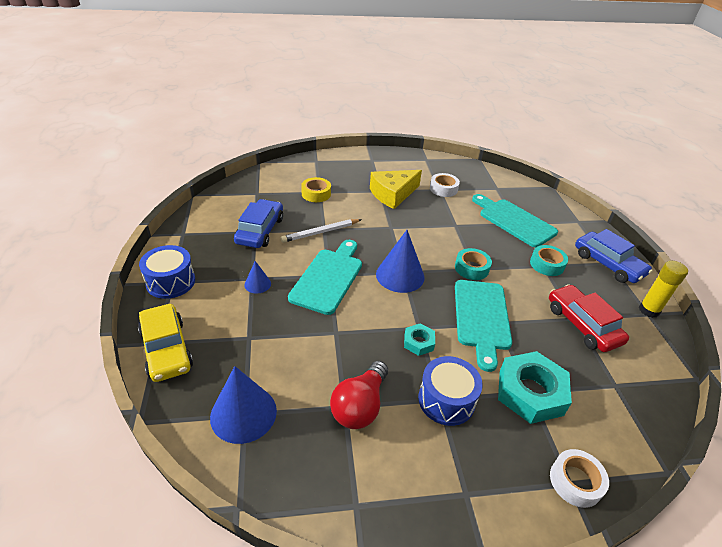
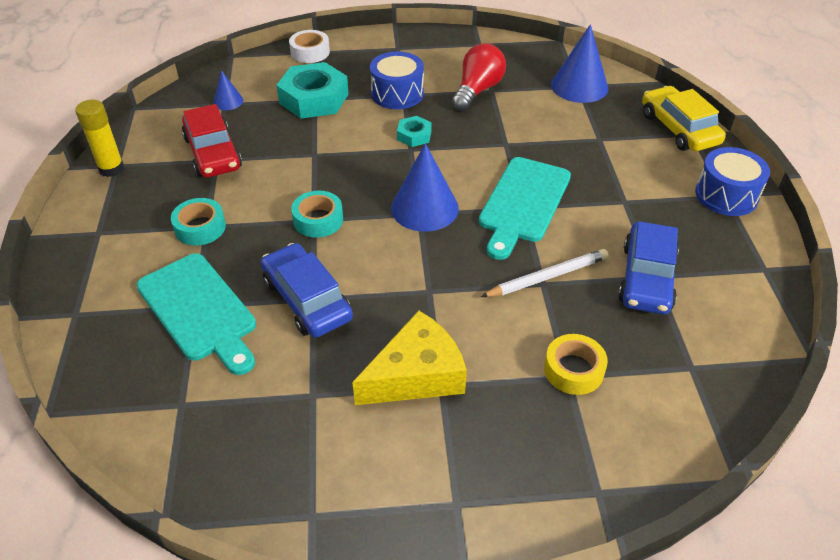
camera: 175 degrees left, 5 degrees up
blue cone [244,261,271,294] -> blue cone moved to [213,70,243,110]
white tape [430,173,460,197] -> none
turquoise cutting board [455,280,512,372] -> none
blue car [575,229,653,283] -> blue car moved to [261,243,353,338]

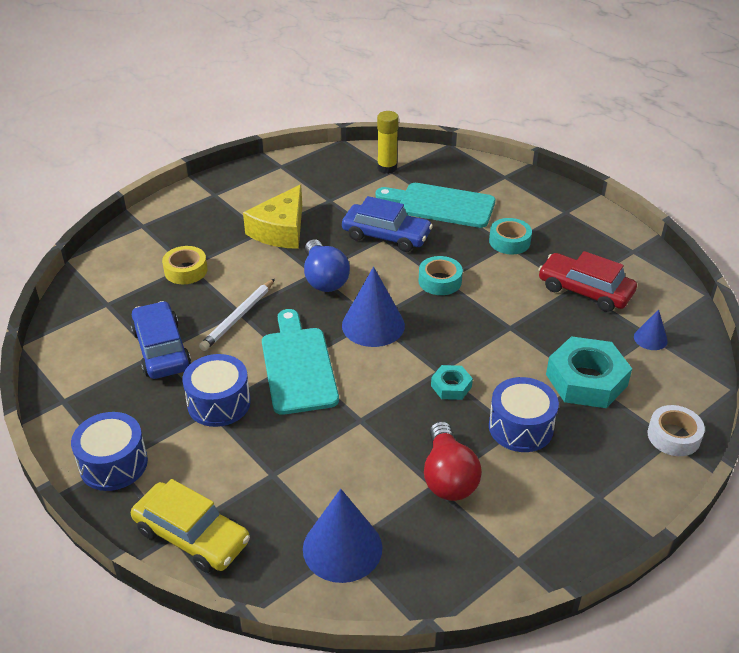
camera: 145 degrees right, 5 degrees down
yellow glue stick [75,100,125,177] -> yellow glue stick moved to [377,111,399,174]
none -> blue drum [182,354,251,427]
none -> blue light bulb [304,240,350,292]

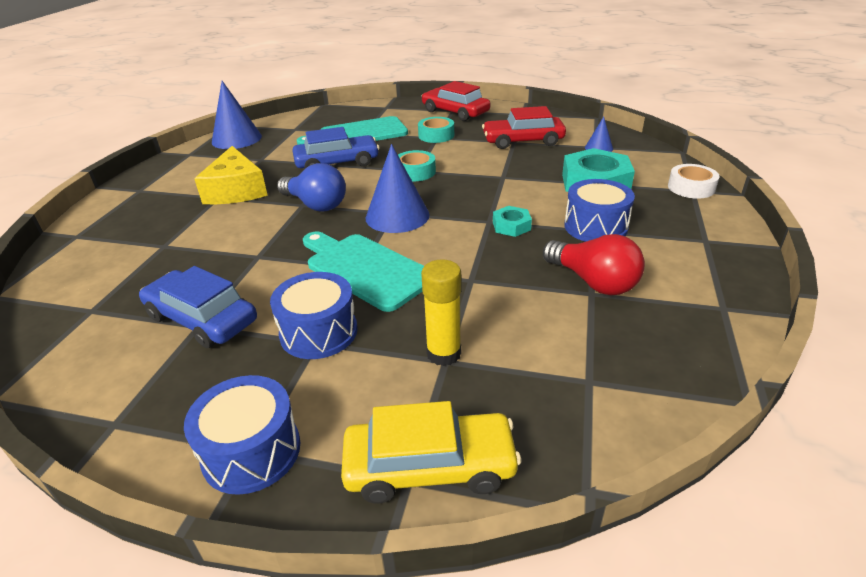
camera: 35 degrees left, 5 degrees down
yellow tape [162,246,208,284] -> none
white pencil [199,279,275,351] -> none
blue cone [303,489,382,583] -> blue cone moved to [212,81,262,149]
yellow glue stick [377,111,399,174] -> yellow glue stick moved to [421,259,461,366]
none -> red car [422,81,490,121]

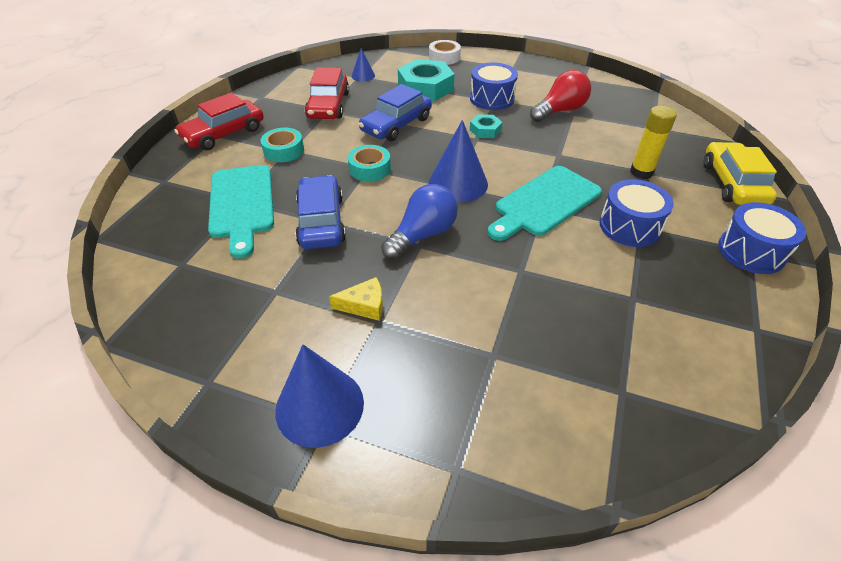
camera: 85 degrees left, 10 degrees up
blue car [139,266,257,348] -> blue car moved to [359,84,432,141]
yellow cheese [194,146,268,204] -> yellow cheese [329,277,383,321], size x0.52
blue cone [212,81,262,149] -> blue cone moved to [275,344,364,448]

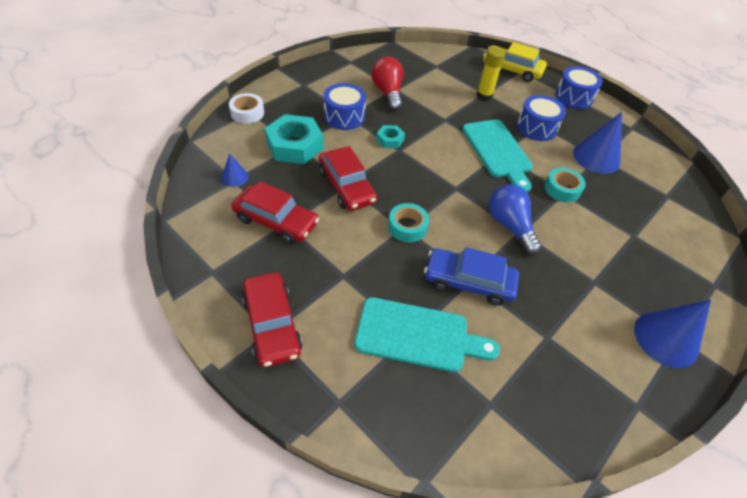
camera: 70 degrees left, 5 degrees up
turquoise tape [261,128,304,162] -> turquoise tape moved to [544,168,586,202]
yellow cheese [329,277,383,321] -> none
blue car [359,84,432,141] -> red car [319,146,377,211]
blue cone [429,120,488,202] -> blue cone moved to [573,112,622,174]

